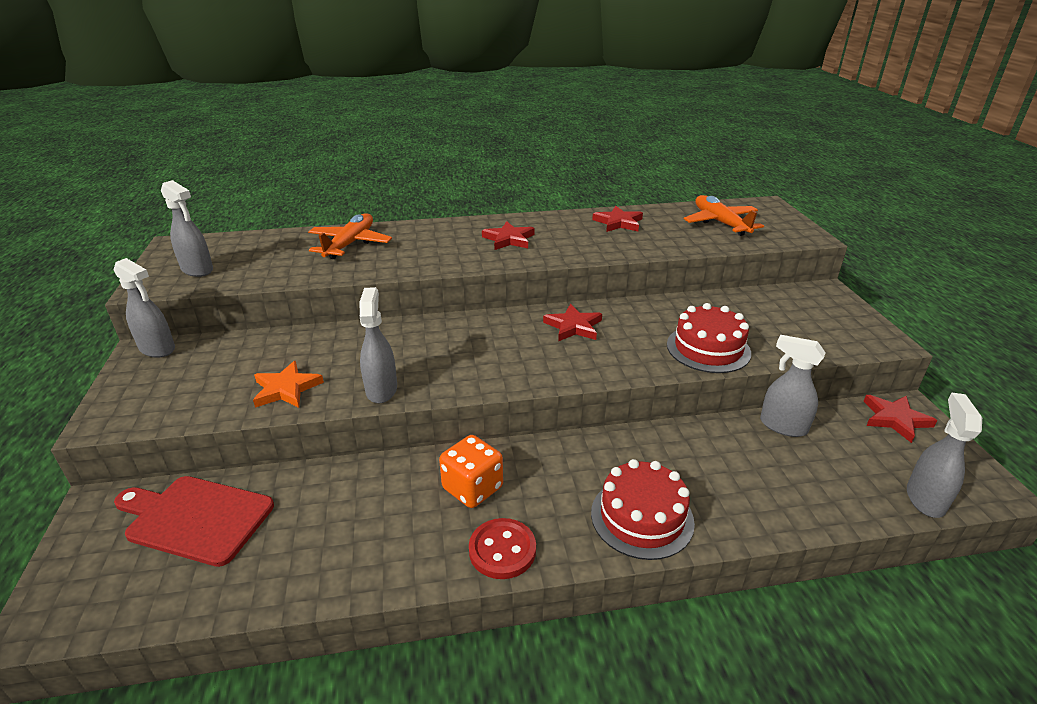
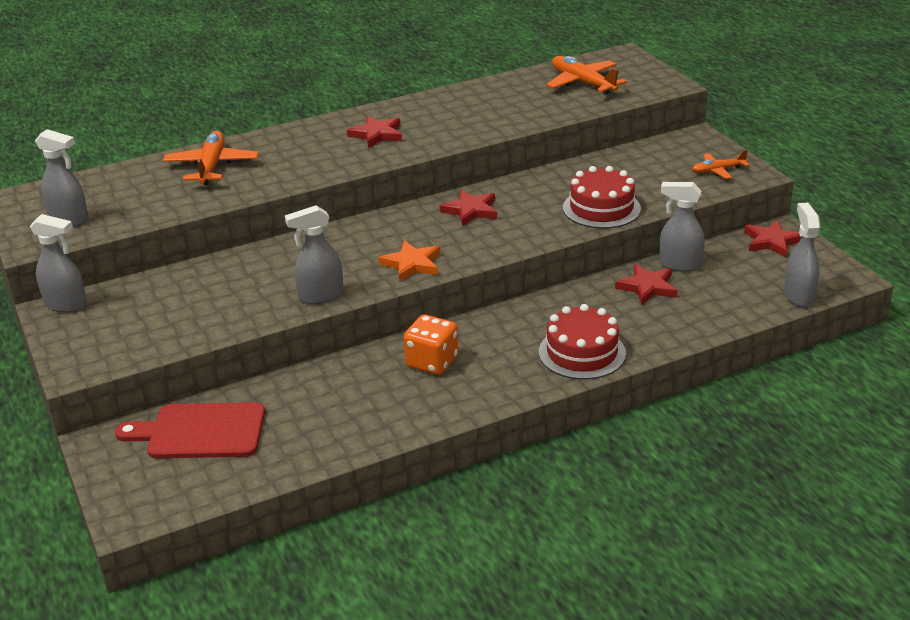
camera: 15 degrees left, 0 degrees up
orange star [253,361,324,408] -> orange star moved to [378,240,440,282]
grey spray bottle [360,287,397,403] -> grey spray bottle turned 90 degrees counterclockwise [285,205,344,304]
red button [469,518,536,579] -> none
red star [592,206,643,232] -> red star moved to [615,264,678,305]
none -> orange plane [692,150,749,179]

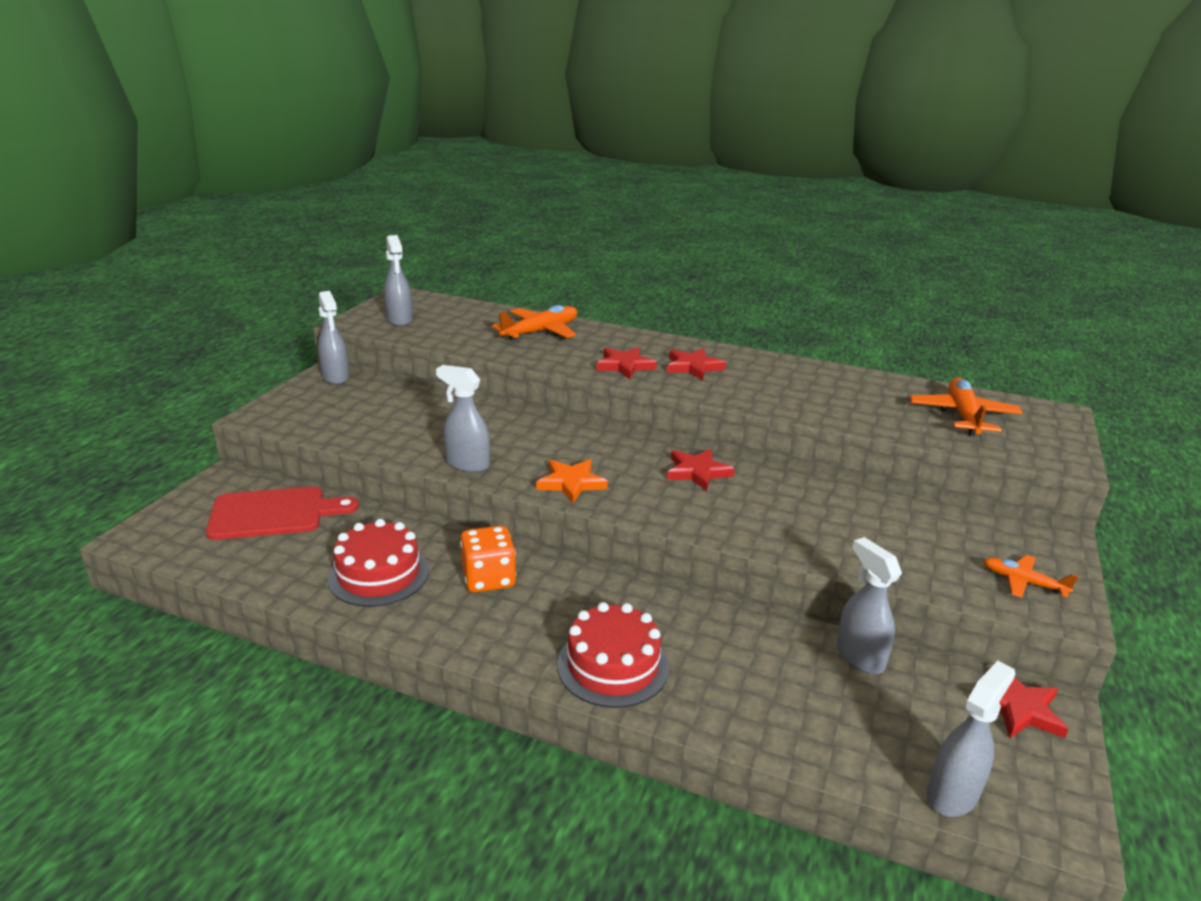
camera: 45 degrees right, 5 degrees down
red cutting board [115,402,265,459] -> red cutting board turned 120 degrees clockwise [206,487,359,540]
red cake [563,166,641,228] -> red cake moved to [327,519,429,607]
red star [615,264,678,305] -> red star moved to [596,347,657,379]

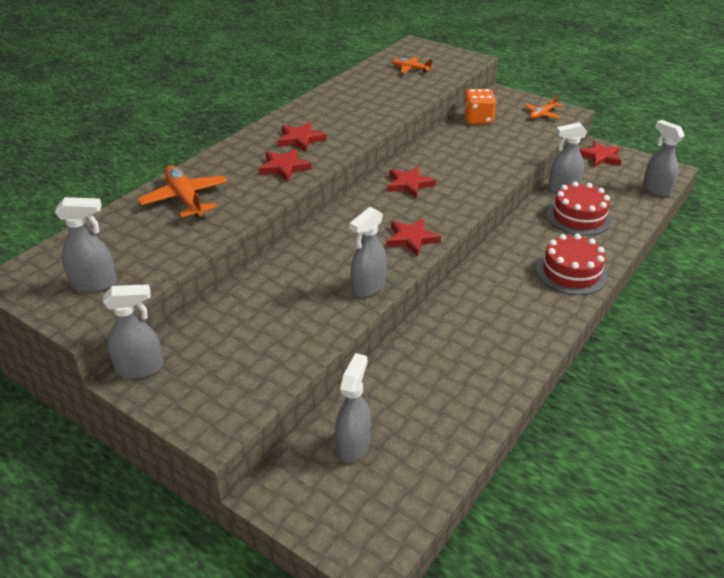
camera: 75 degrees left, 10 degrees up
red cutting board [206,487,359,540] -> grey spray bottle [335,353,371,463]
red cake [327,519,429,607] -> red cake moved to [547,182,612,236]
orange dice [460,526,516,592] -> orange dice moved to [463,89,496,125]
orange star [536,459,608,503] -> red star [386,219,441,256]
orange plane [910,377,1023,436] -> orange plane [391,57,433,73], size x0.59

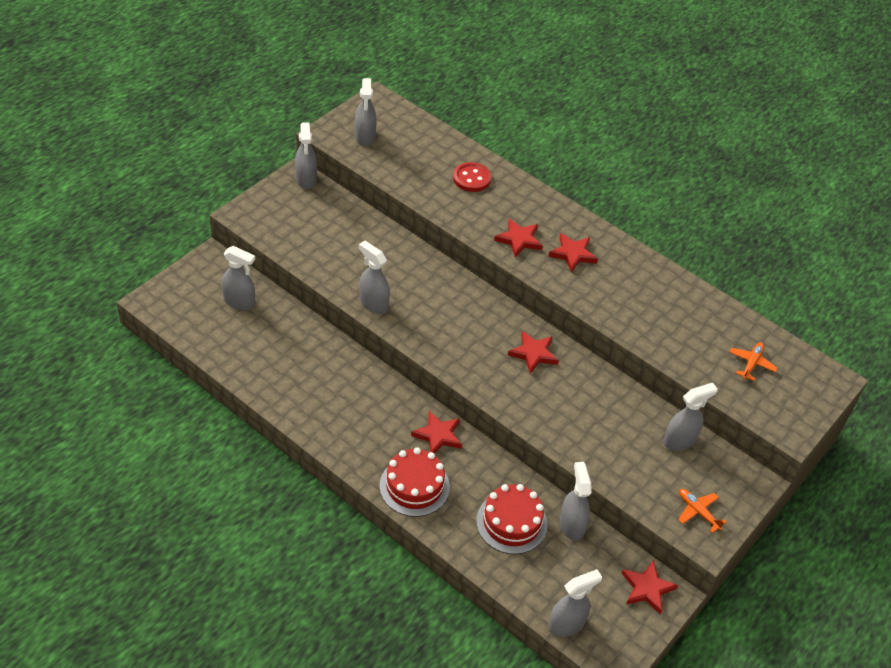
camera: 90 degrees right, 10 degrees up
orange plane [138,165,228,217] -> red button [453,162,491,192]
red star [386,219,441,256] -> red star moved to [411,411,462,454]
orange dice [463,89,496,125] -> grey spray bottle [663,383,718,451]

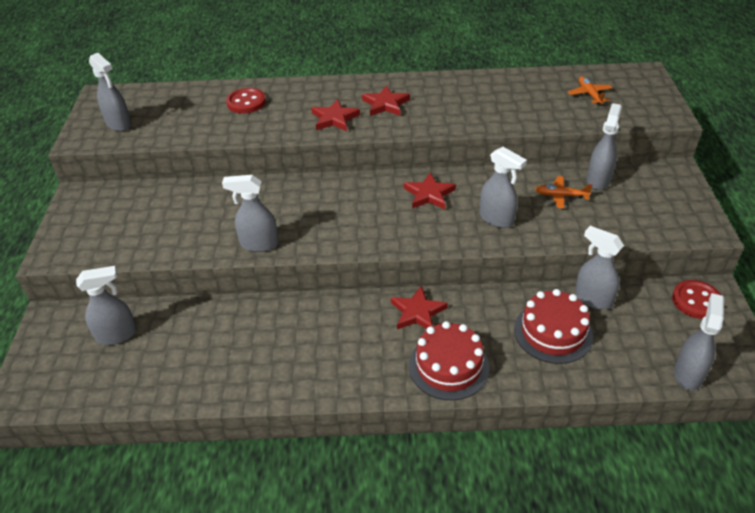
camera: 35 degrees left, 5 degrees down
grey spray bottle [295,122,317,189] -> grey spray bottle moved to [480,147,527,228]
red star [622,560,678,615] -> red button [672,280,721,319]
orange plane [678,489,727,533] -> orange plane moved to [535,176,593,209]

